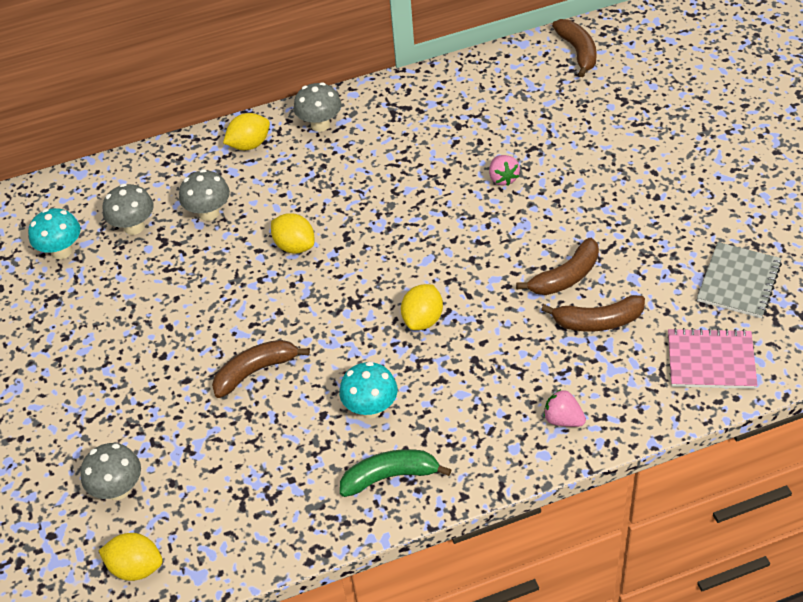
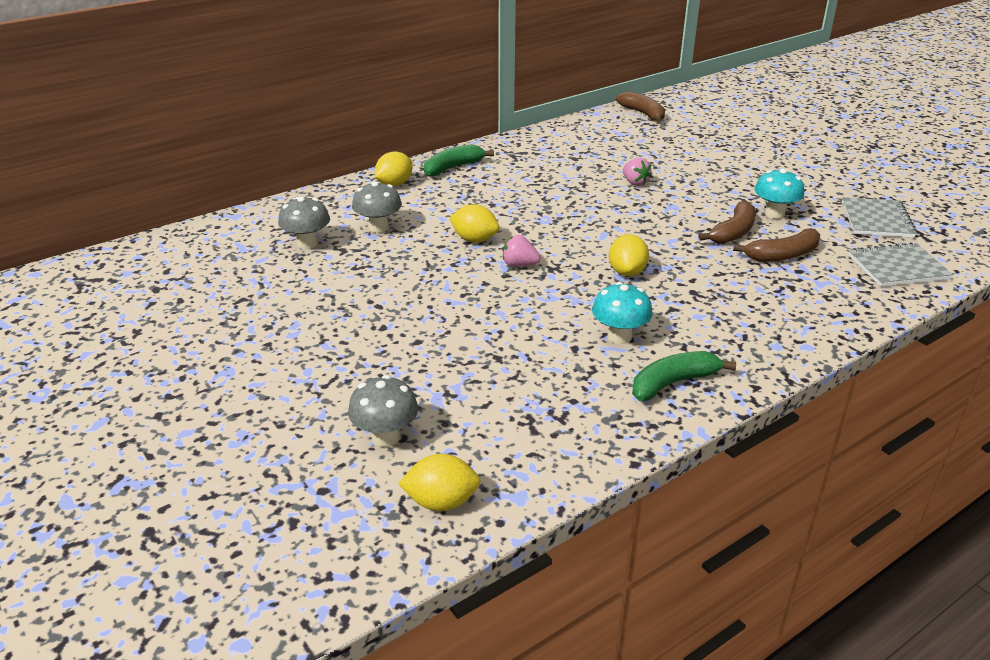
camera: 20 degrees left, 15 degrees down
turquoise mushroom [28,208,81,259] -> turquoise mushroom moved to [754,169,804,219]
brown banana [212,340,310,398] -> none
grey mushroom [294,82,341,132] -> green banana [424,144,494,177]
pink strawberry [544,389,586,427] -> pink strawberry moved to [503,235,541,267]
pink notebook [668,328,758,389] -> grey notebook [848,242,953,287]

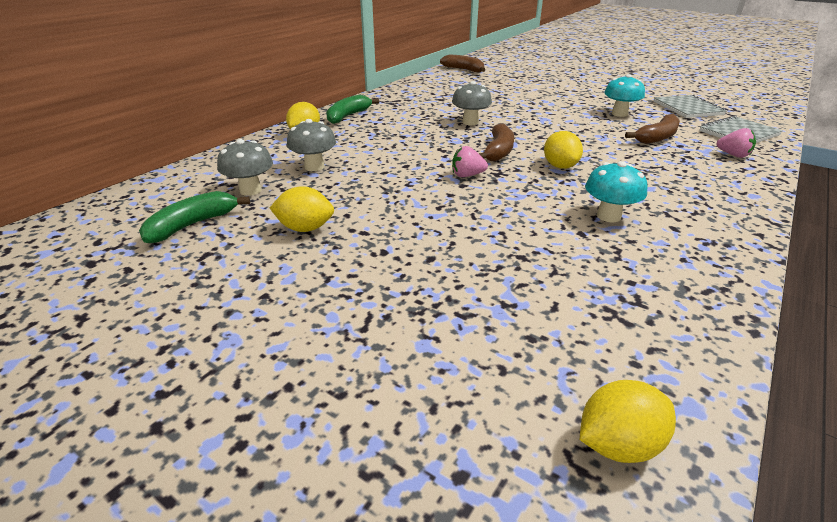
camera: 20 degrees left, 0 degrees up
grey mushroom [348,375,418,447] -> grey mushroom moved to [452,81,492,125]
yellow lemon [450,204,499,242] -> yellow lemon moved to [270,186,334,232]
pink strawberry [623,158,652,186] -> pink strawberry moved to [716,128,756,158]
green banana [632,351,736,401] -> green banana moved to [139,191,250,243]
brown banana [698,201,756,244] -> brown banana moved to [479,123,514,162]

